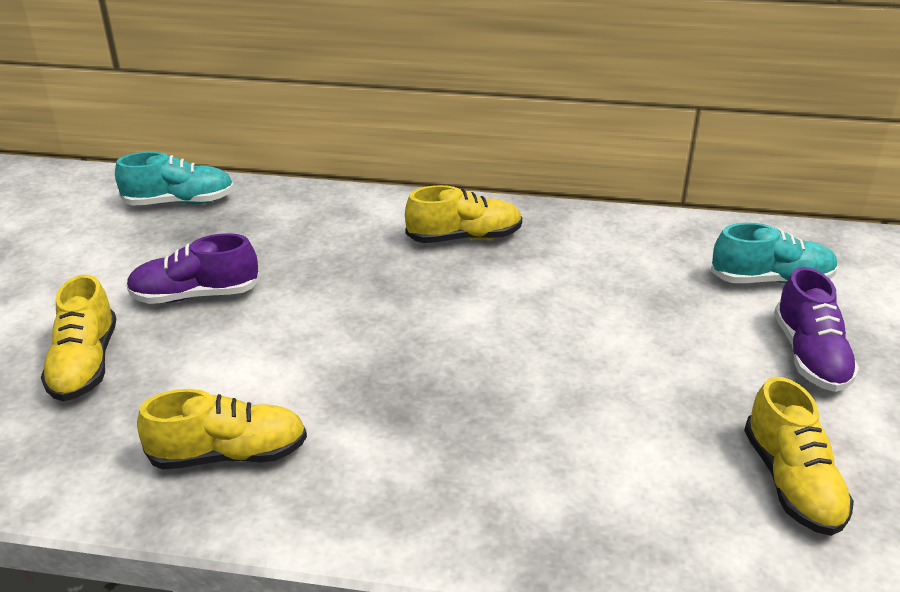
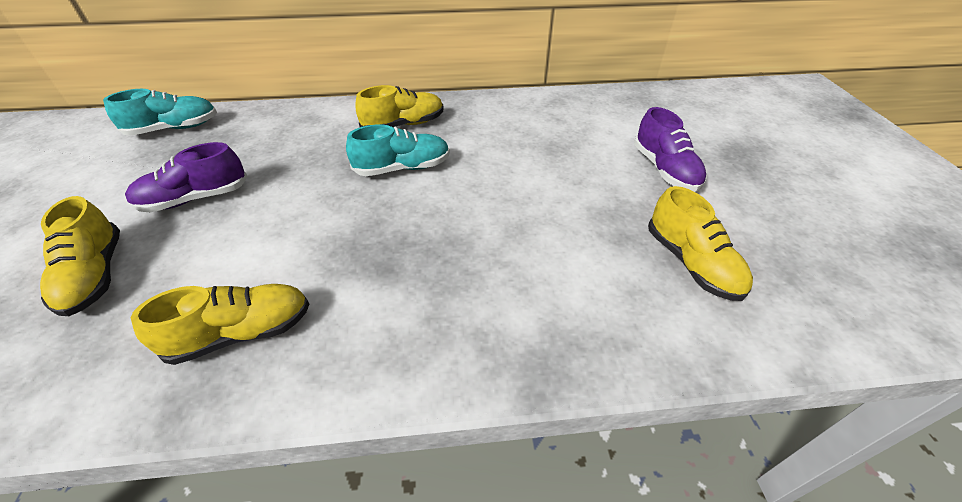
camera: 15 degrees left, 10 degrees up
turquoise shoe [711,223,838,284] -> turquoise shoe moved to [346,125,450,176]

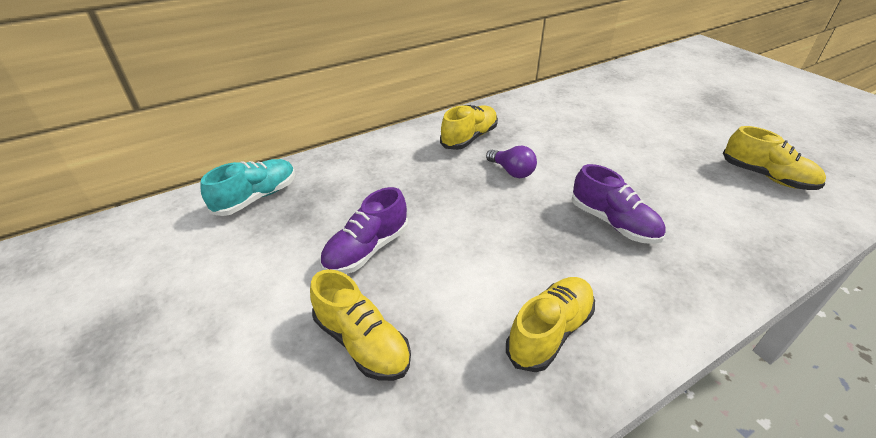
camera: 25 degrees left, 5 degrees down
turquoise shoe [346,125,450,176] -> purple light bulb [486,146,537,178]
purple shoe [634,107,707,192] -> purple shoe moved to [572,164,666,244]

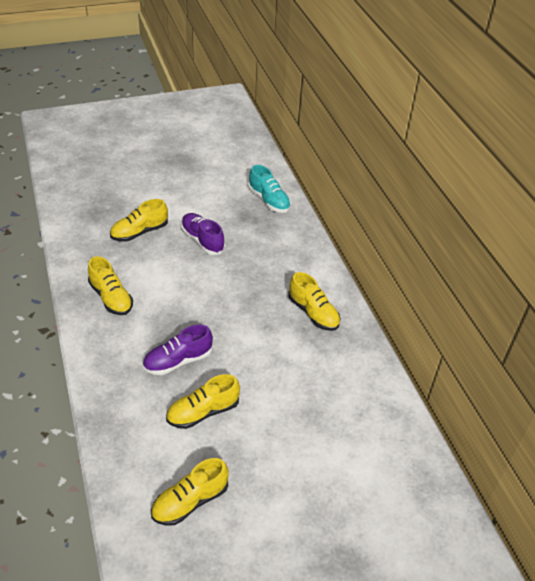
camera: 100 degrees right, 5 degrees up
purple light bulb [486,146,537,178] -> none
none -> yellow shoe [166,374,240,429]

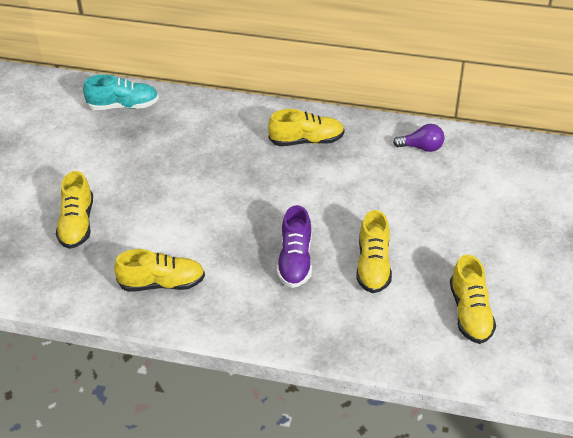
camera: 55 degrees left, 0 degrees up
purple shoe [181,213,225,255] -> none
none -> purple light bulb [393,124,444,152]

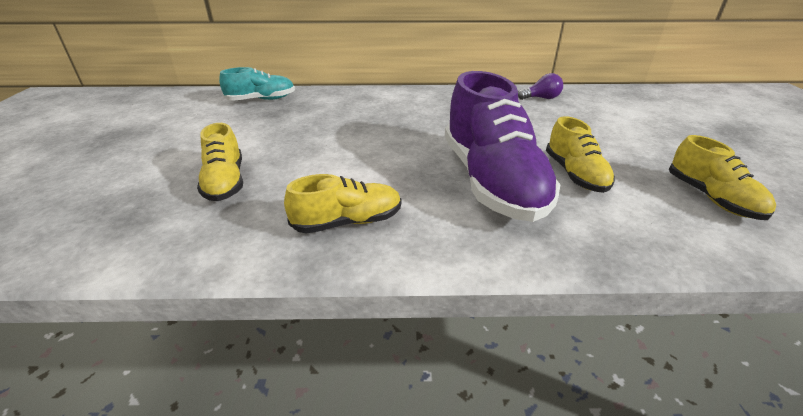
camera: 15 degrees left, 10 degrees down
yellow shoe [268,109,345,146] -> none
purple shoe [277,205,312,288] -> purple shoe [445,71,560,222], size x1.88

